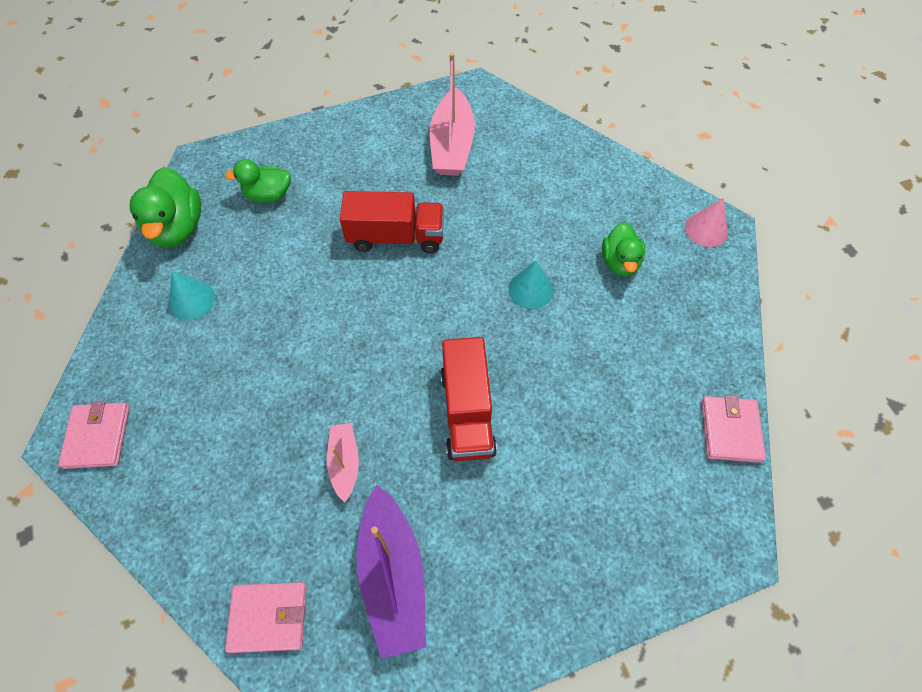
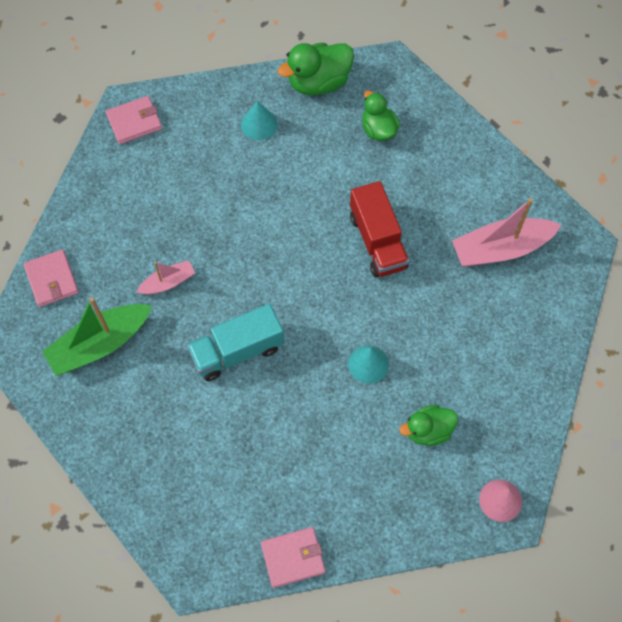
camera: 70 degrees right, 5 degrees up
purple boat [357,485,426,658] -> green boat [42,297,152,376]
red truck [441,337,497,461] -> turquoise truck [187,304,284,381]

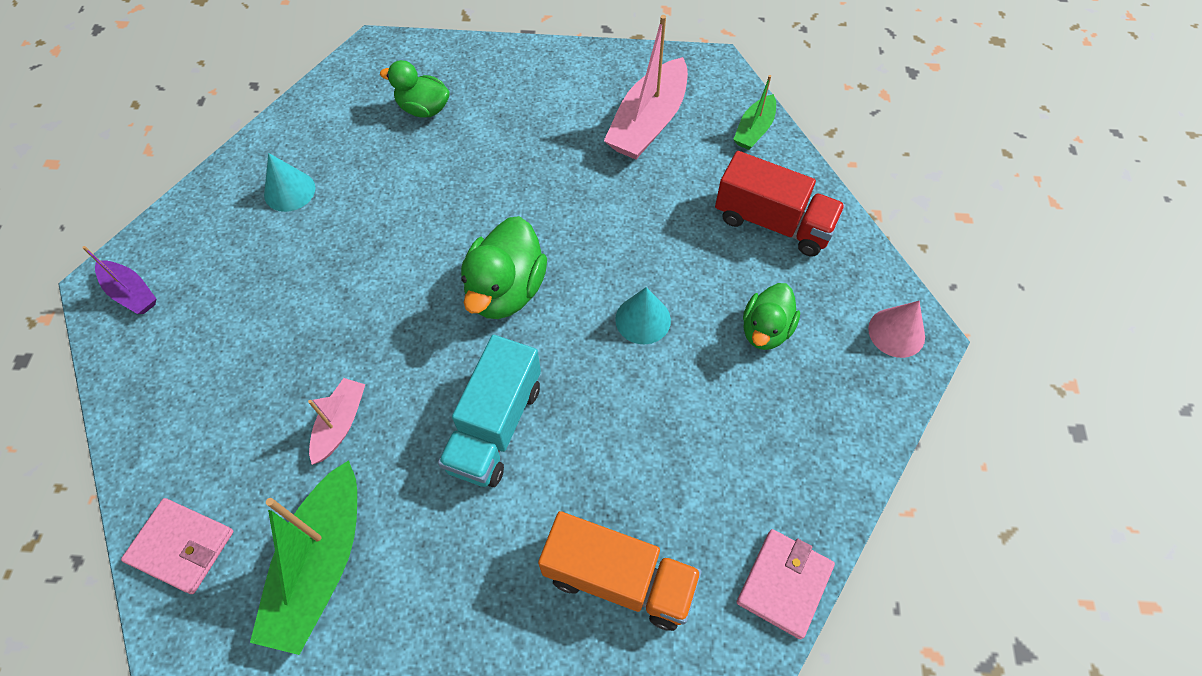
camera: 45 degrees left, 5 degrees down
pink wallet [106,96,162,144] -> purple boat [82,246,156,314]
green duck [277,43,354,95] -> green duck moved to [461,216,547,319]
red truck [350,181,409,278] -> red truck moved to [715,151,845,256]
none -> orange truck [538,511,702,631]
none -> green boat [733,75,776,150]

